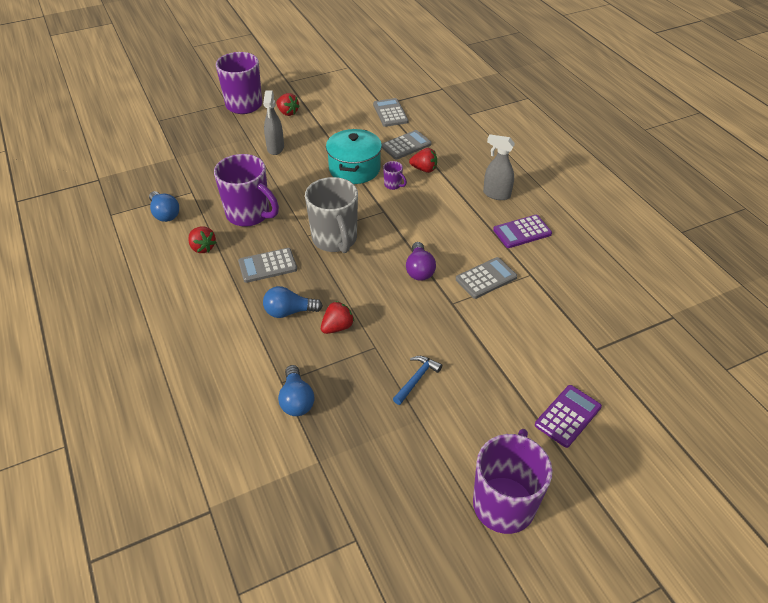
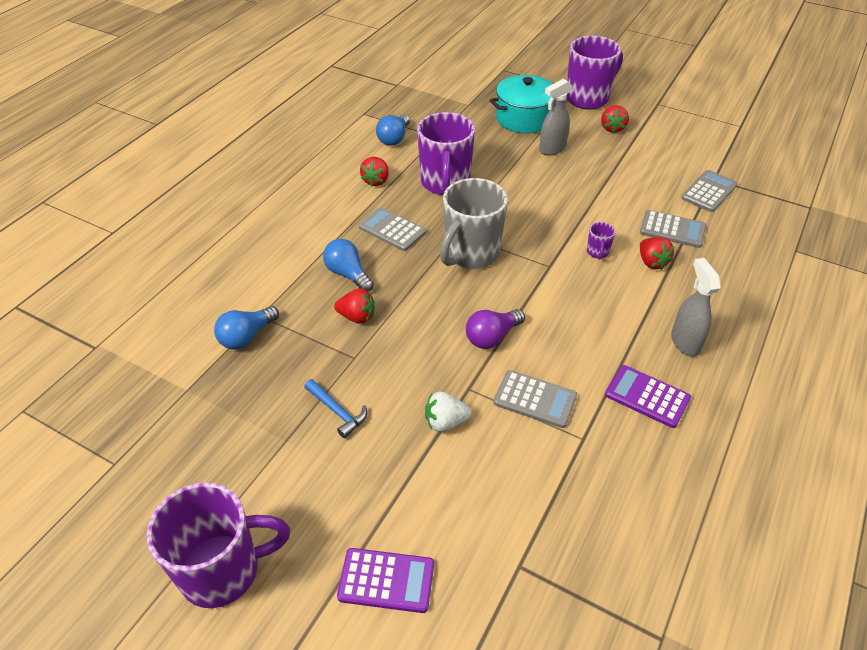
camera: 55 degrees right, 0 degrees up
turquoise pot [326,129,382,184] -> turquoise pot moved to [489,75,554,133]
blue hammer [393,356,442,405] -> blue hammer turned 45 degrees clockwise [304,379,367,438]
none -> white strawberry [425,391,471,432]

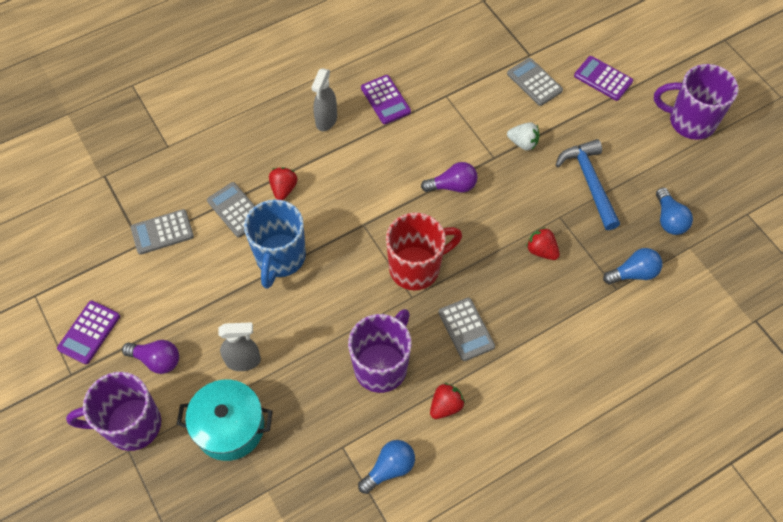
camera: 150 degrees left, 15 degrees up
blue hammer [304,379,367,438] -> blue hammer [556,139,620,230], size x1.78
blue light bulb [323,239,374,292] -> blue light bulb moved to [656,188,693,235]
grey mug [440,178,508,269] -> red mug [386,212,462,290]
grey calculator [493,370,577,428] -> grey calculator moved to [507,58,563,106]
purple mug [587,222,616,259] -> none
red strawberry [601,105,629,133] -> purple light bulb [122,340,179,374]
none -> purple calculator [57,301,120,364]
none -> blue mug [244,199,306,289]

